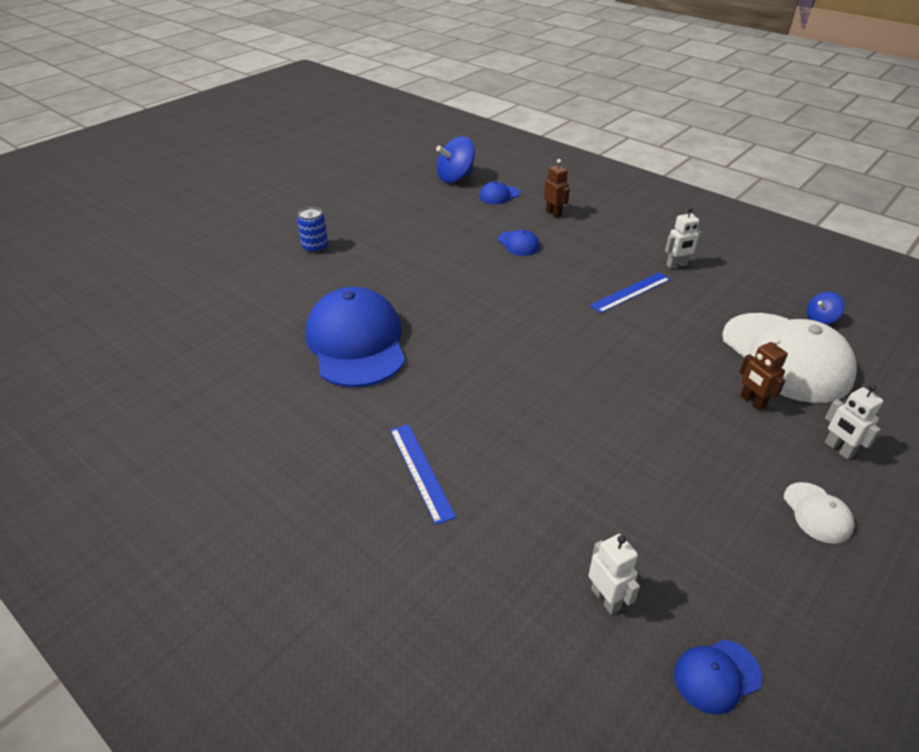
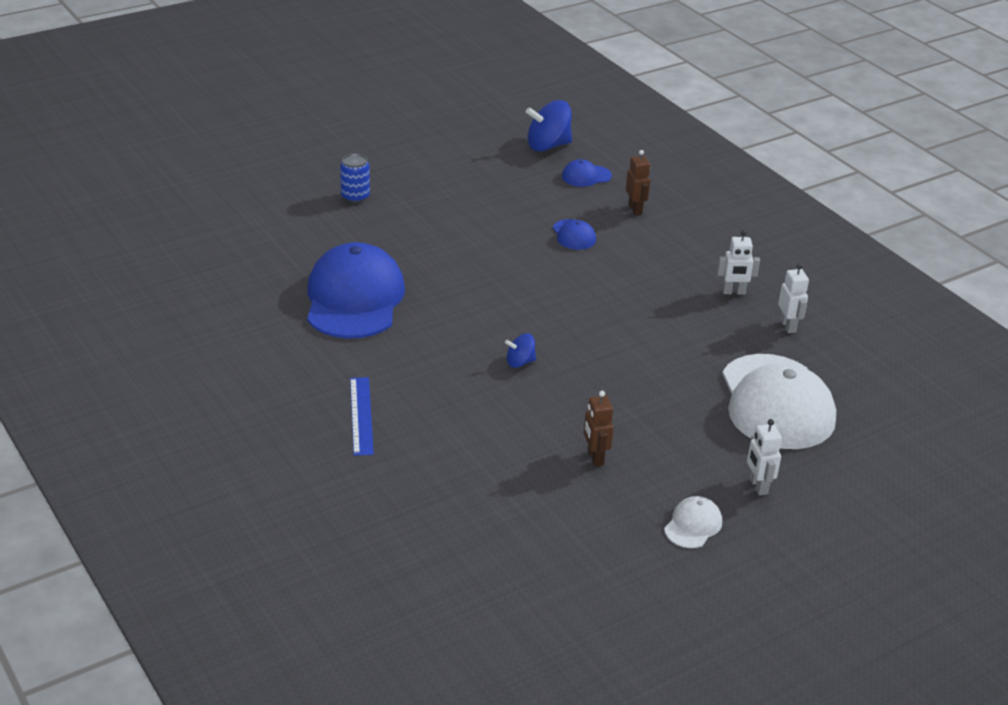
camera: 15 degrees right, 5 degrees down
white robot [588,534,640,615] -> white robot moved to [778,263,809,333]
blue ruler [590,272,671,313] -> none
blue cap [674,639,762,714] -> none
brown robot [739,338,788,411] -> brown robot moved to [584,391,613,466]
white cap [784,482,854,544] -> white cap turned 150 degrees counterclockwise [664,496,722,548]
blue spinning top [807,292,845,324] -> blue spinning top moved to [505,333,536,368]

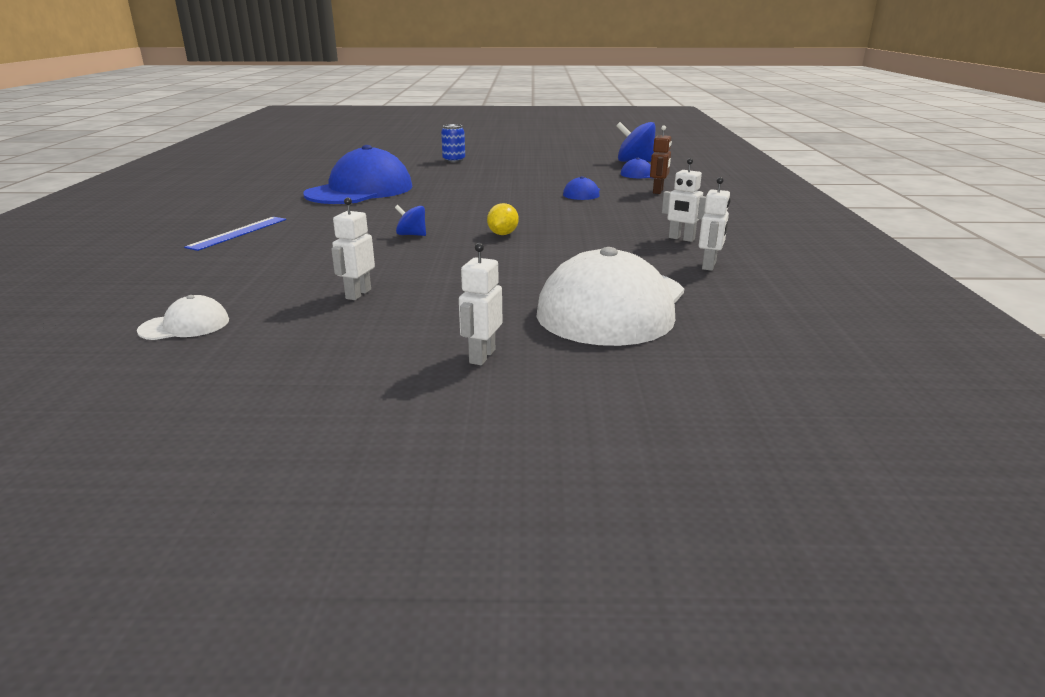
camera: 35 degrees right, 10 degrees down
brown robot [584,391,613,466] -> white robot [331,198,375,300]
white cap [664,496,722,548] -> white cap moved to [137,295,229,340]
none -> yellow lemon [487,203,519,235]

